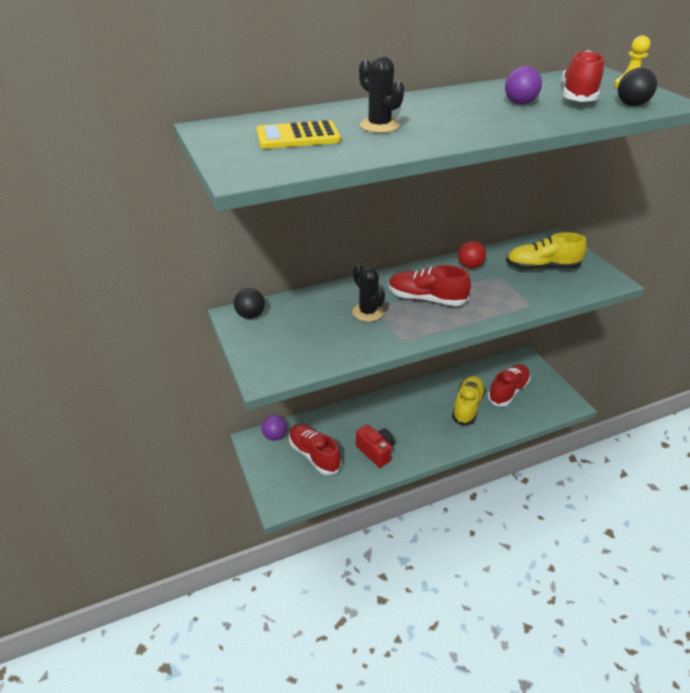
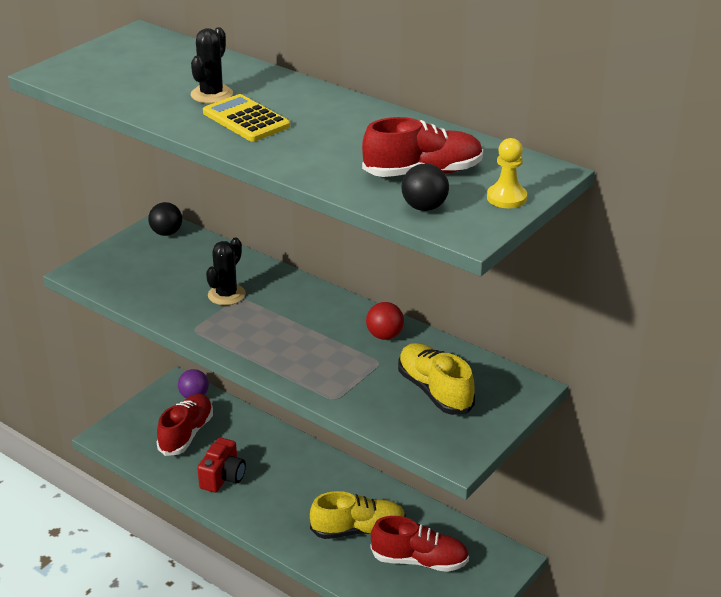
camera: 60 degrees right, 5 degrees down
yellow calculator [256,120,341,149] -> yellow calculator moved to [203,94,290,142]
red shoe [389,265,471,306] -> none
purple ball [505,66,542,105] -> none

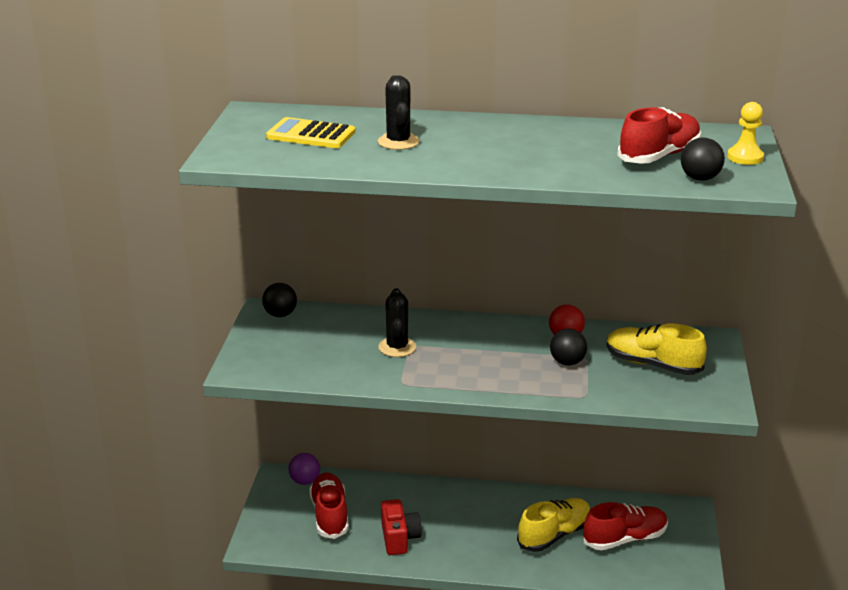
camera: 30 degrees left, 5 degrees down
yellow calculator [203,94,290,142] -> yellow calculator moved to [266,117,356,148]
none -> black ball [550,328,587,365]

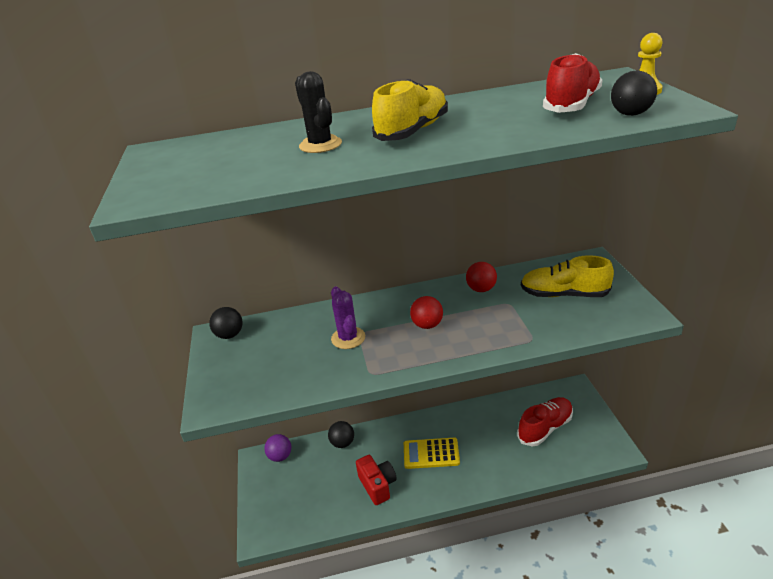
camera: 15 degrees left, 5 degrees up
yellow calculator [266,117,356,148] -> yellow calculator moved to [404,438,460,469]
red shoe [309,473,349,539] -> none
black cactus [378,288,416,357] -> purple cactus [331,287,365,349]
yellow shoe [517,498,591,552] -> yellow shoe moved to [372,79,448,141]
black ball [550,328,587,365] -> black ball moved to [328,421,354,448]
none -> red ball [410,296,443,329]

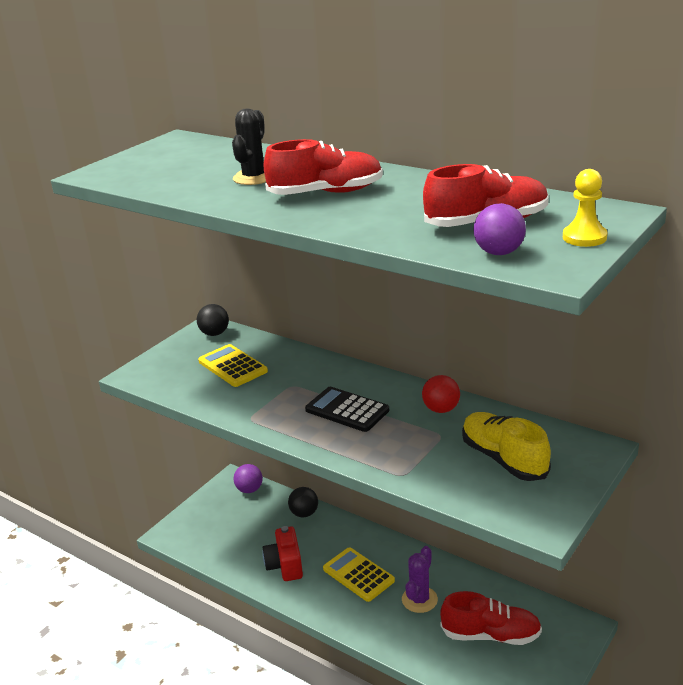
camera: 45 degrees right, 5 degrees down
purple cactus [331,287,365,349] -> purple cactus moved to [402,546,438,613]
red camera [356,455,397,505] -> red camera turned 150 degrees clockwise [262,526,303,581]
yellow shoe [372,79,448,141] -> red shoe [264,139,383,195]
red ball [410,296,443,329] -> black calculator [305,387,389,432]
black ball [611,71,657,116] -> purple ball [474,203,526,255]
none -> yellow calculator [198,344,268,387]

